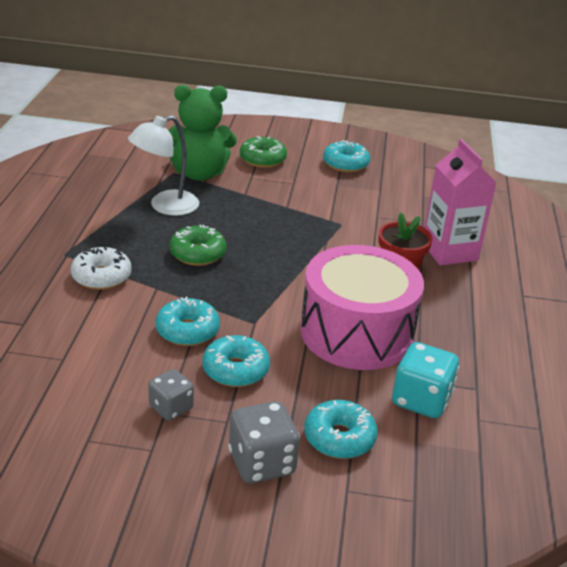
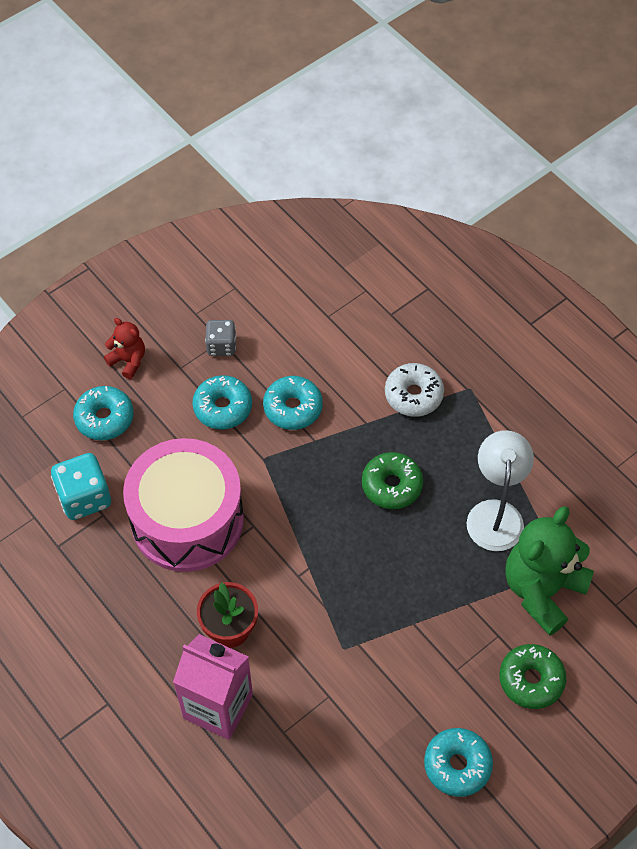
camera: 135 degrees right, 25 degrees up
grey dice [228,401,300,484] -> red teddy bear [104,318,145,379]

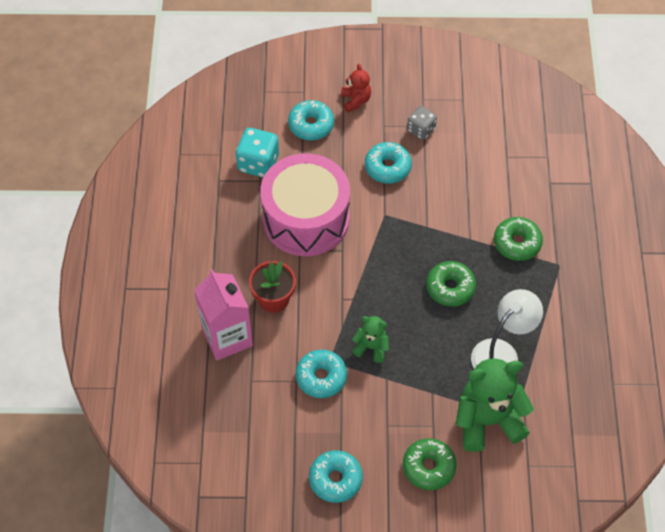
camera: 40 degrees right, 0 degrees up
turquoise donut [263,376,323,430] -> turquoise donut moved to [296,350,347,398]
white donut [385,363,444,417] -> green donut [494,217,543,261]
none -> green teddy bear [352,316,389,363]

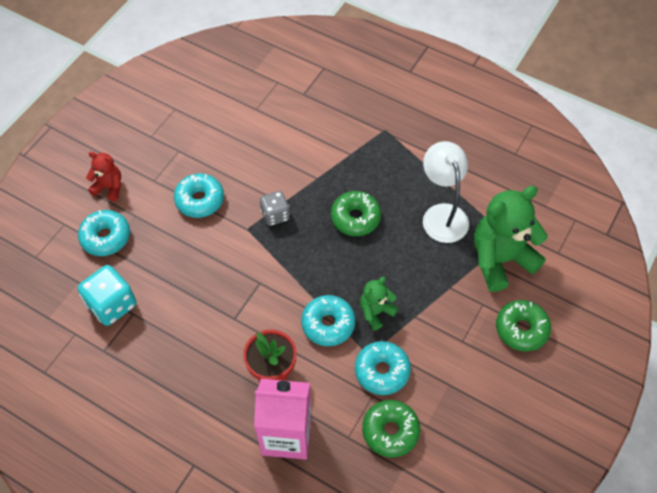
camera: 60 degrees left, 0 degrees up
pink drum [260,153,350,256] -> none
turquoise donut [309,450,363,503] -> turquoise donut moved to [301,295,356,346]
grey dice [407,106,437,140] -> grey dice moved to [260,191,290,226]
green teddy bear [456,358,534,452] -> green teddy bear turned 45 degrees clockwise [474,186,548,292]
green donut [494,217,543,261] -> green donut moved to [362,400,420,458]

